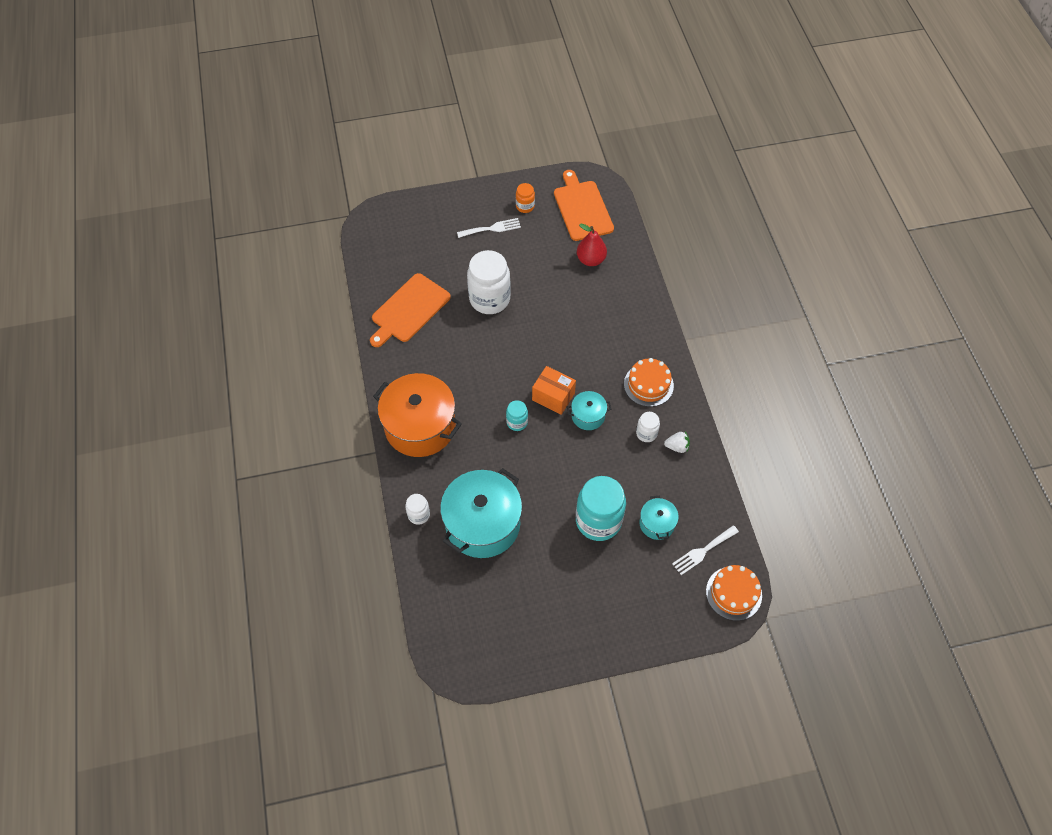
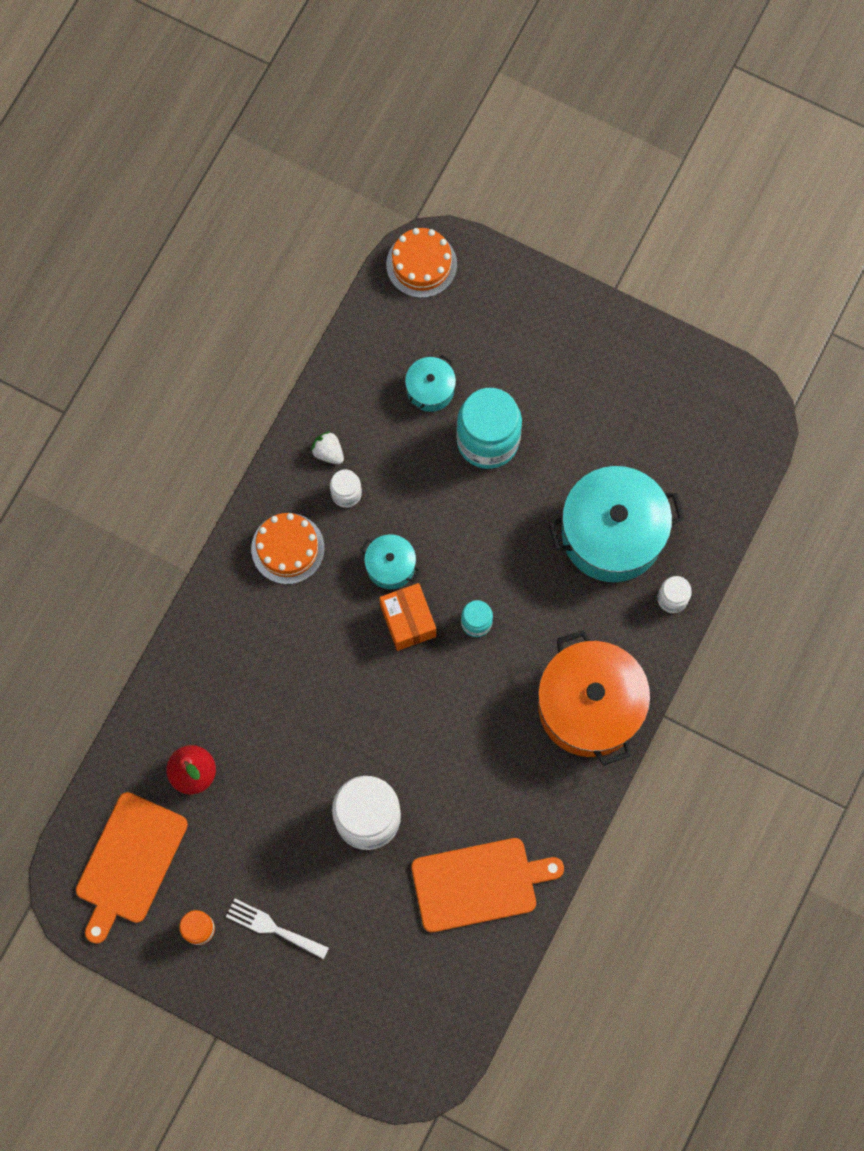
camera: 140 degrees left, 15 degrees up
white fork [672,525,739,575] -> none

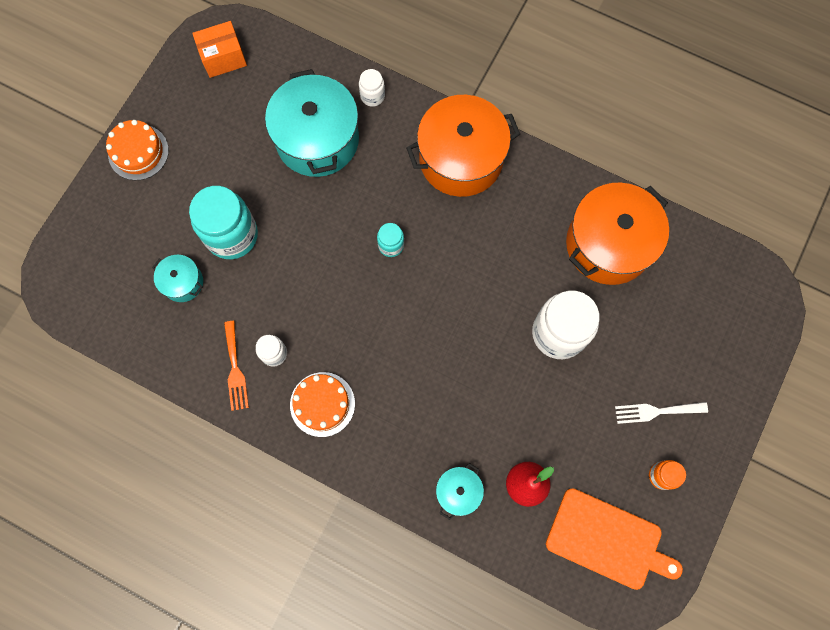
camera: 90 degrees left, 0 degrees up
white fork [226,899,329,959] -> white fork turned 60 degrees clockwise [615,402,708,424]
white strawberry [310,431,344,464] -> orange fork [224,321,249,411]
turquoise pot [360,534,420,589] -> turquoise pot moved to [436,463,484,520]
orange box [379,583,436,651] -> orange box moved to [192,21,247,78]
orange cake [386,228,457,298] -> orange cake moved to [106,120,169,180]
orange cutting board [411,838,564,932] -> orange pot [566,183,669,285]

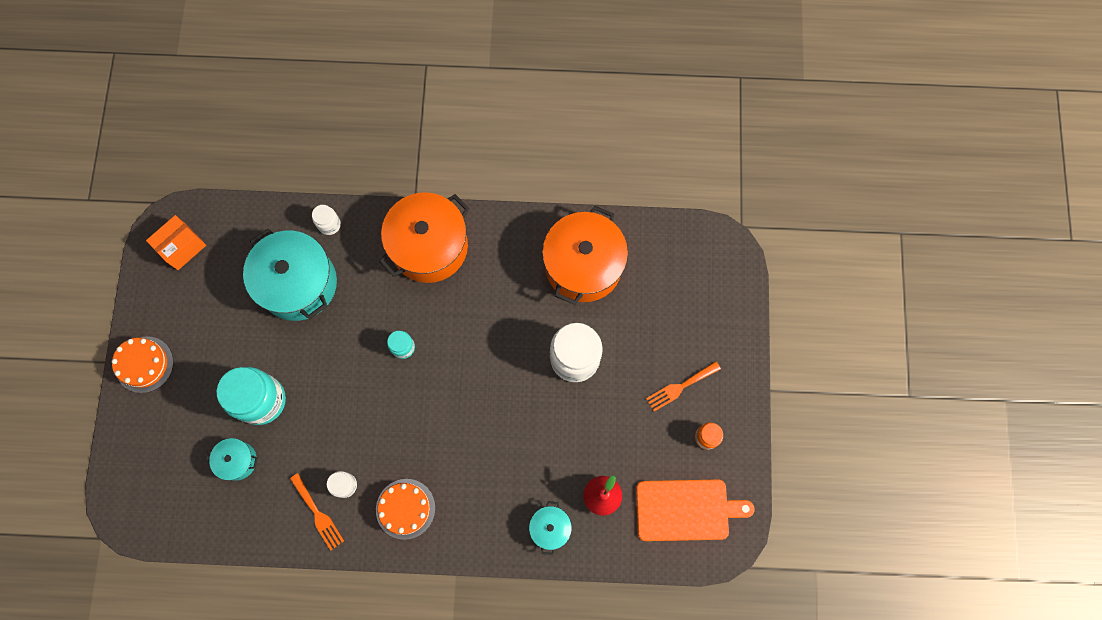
camera: 25 degrees left, 0 degrees up
white fork [615,402,708,424] -> orange fork [646,361,721,411]

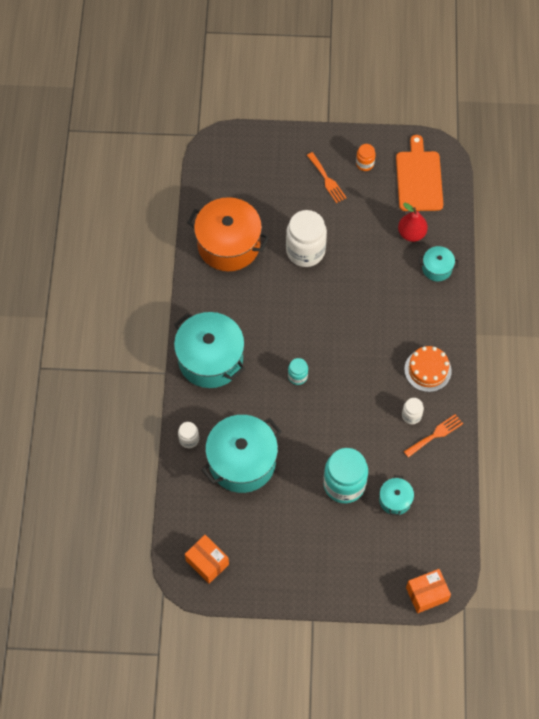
camera: 90 degrees left, 10 degrees down
orange cake [112,336,173,393] -> none
orange pot [379,192,470,283] -> turquoise pot [174,312,245,388]
none -> orange box [406,569,451,613]

